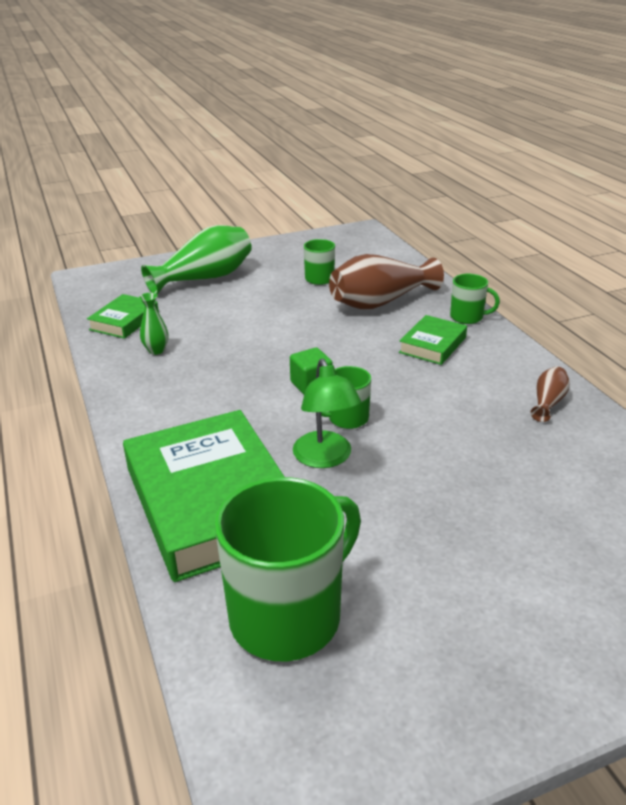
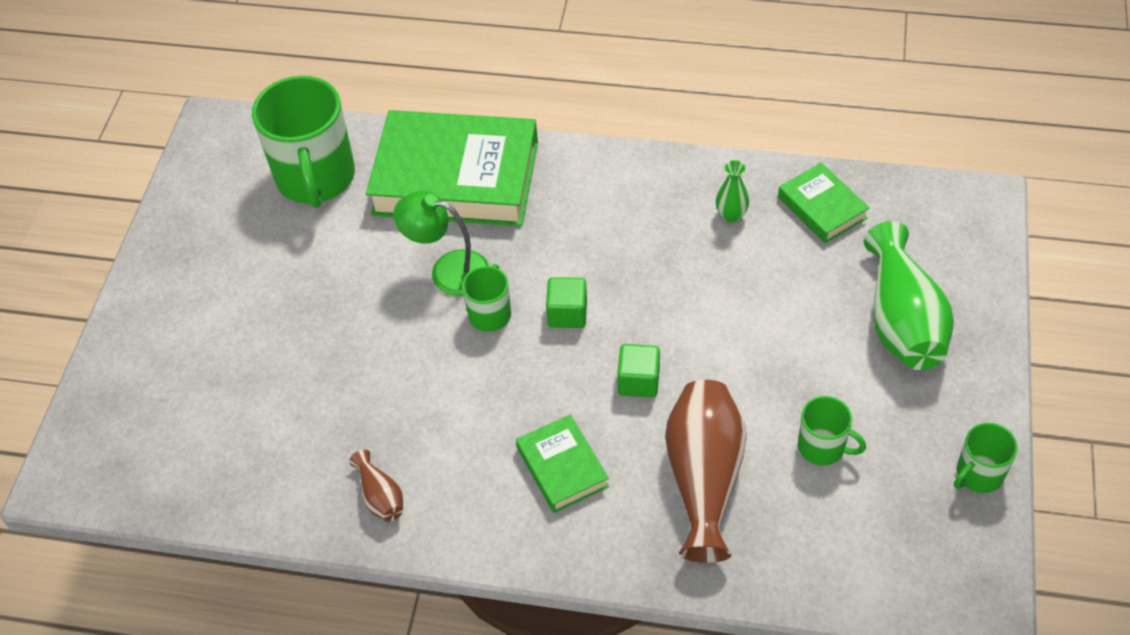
camera: 125 degrees right, 20 degrees up
green mug [450,274,500,324] -> green mug moved to [954,423,1018,493]
none -> green cube [617,344,660,398]

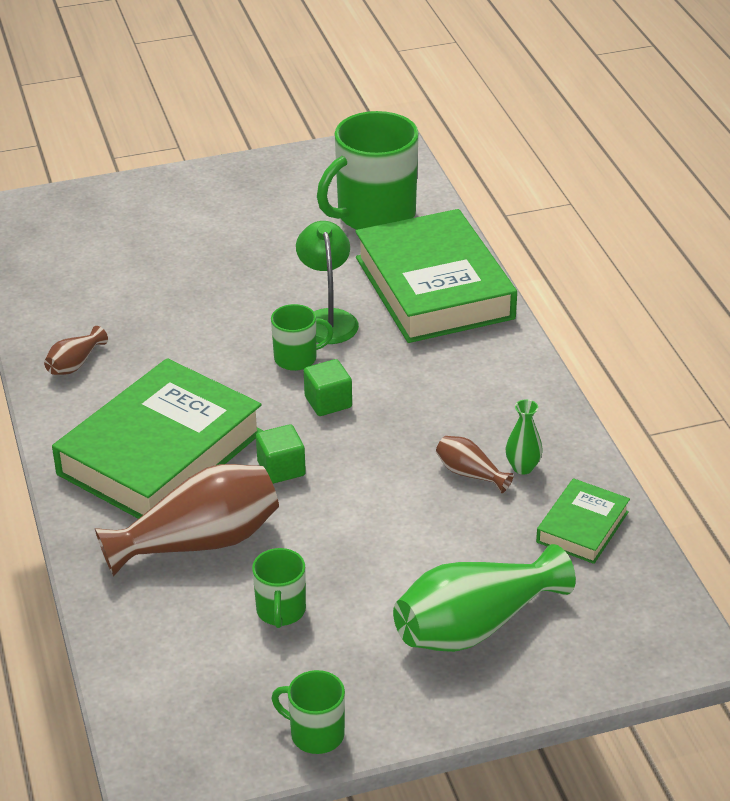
camera: 60 degrees right, 15 degrees down
green book [516,414,609,513] -> green book [52,358,263,519], size x2.11
none -> brown vase [436,436,514,493]

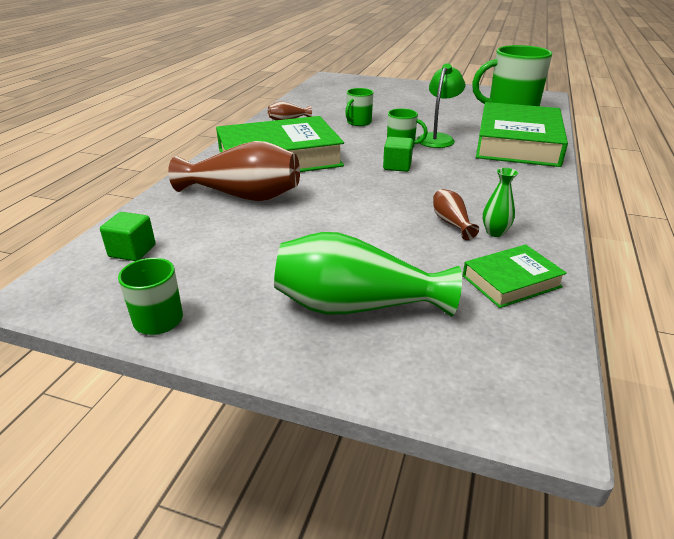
camera: 35 degrees right, 5 degrees down
green mug [252,548,306,628] -> green mug moved to [345,88,373,126]
green cube [256,425,306,484] -> green cube moved to [100,212,156,261]

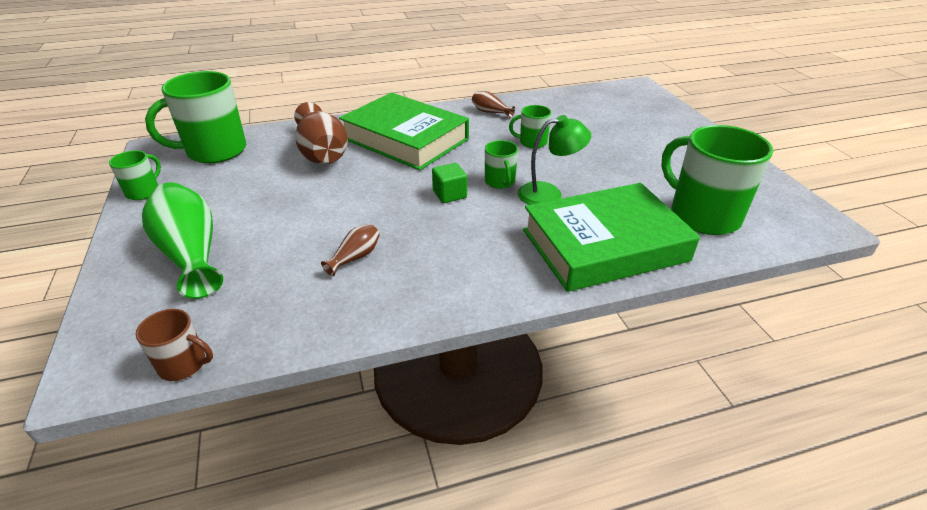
camera: 55 degrees right, 5 degrees up
green cube [100,212,156,261] -> green mug [145,71,246,163]
green book [463,244,567,308] -> none
green vase [483,168,518,237] -> none
none -> brown mug [136,309,213,381]

